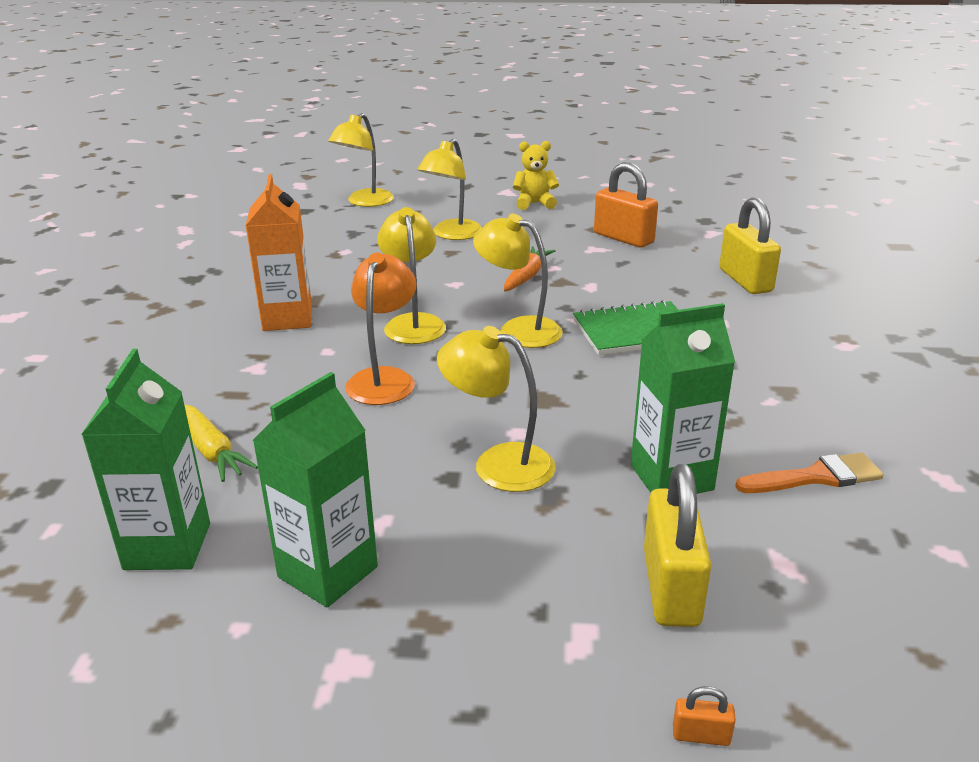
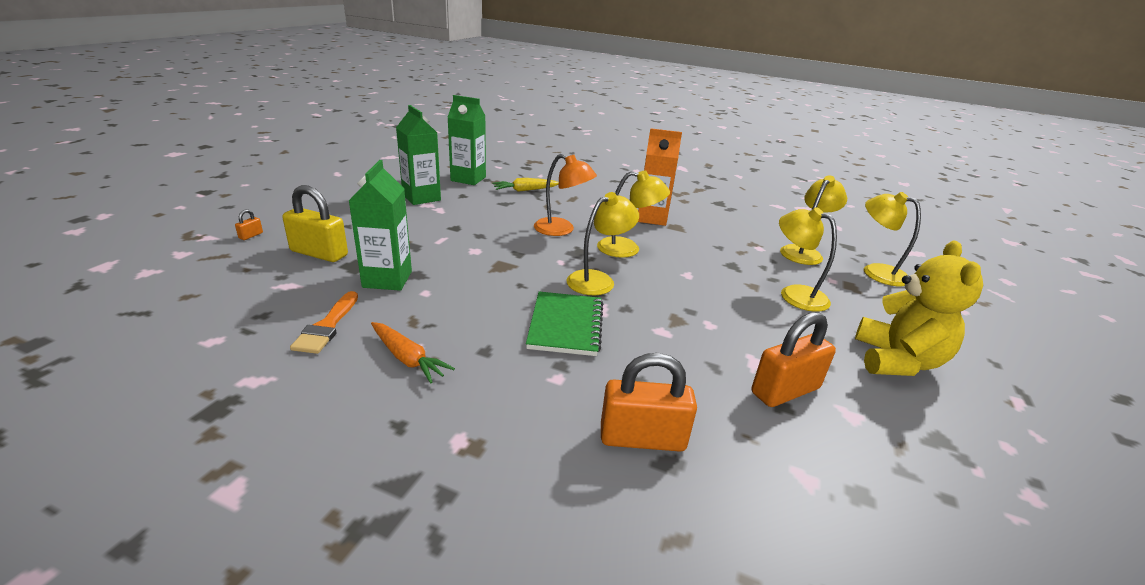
camera: 105 degrees right, 0 degrees up
yellow lamp [437,326,555,492] -> yellow lamp moved to [780,176,847,265]
orange carrot [504,246,556,292] -> orange carrot moved to [371,322,455,383]
yellow teddy bear [513,141,559,210] -> yellow teddy bear [855,240,983,376], size x1.70
yellow padlock [719,197,781,294] -> orange padlock [601,353,697,452]

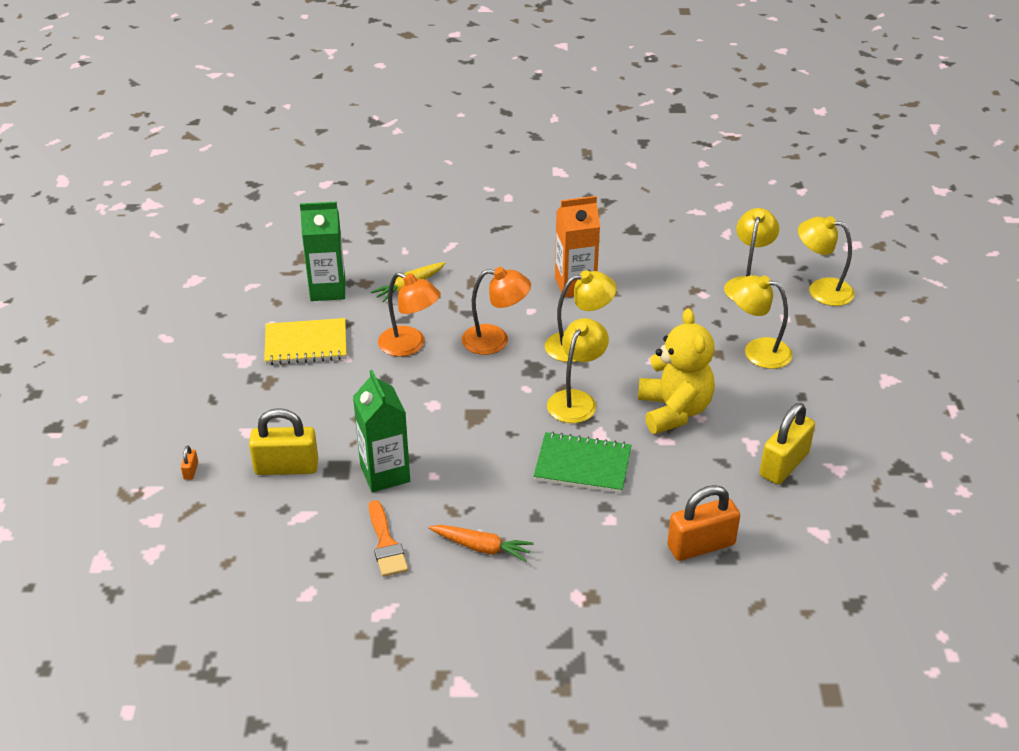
camera: 20 degrees left, 10 degrees up
green carton [396,105,441,205] -> yellow notebook [264,318,347,365]
green notebook [526,291,603,356] -> green notebook turned 60 degrees counterclockwise [533,432,632,493]
orange padlock [752,312,836,407] -> yellow padlock [760,403,815,484]
yellow teddy bear [855,240,983,376] -> yellow teddy bear moved to [638,308,715,434]
none -> orange lamp [378,272,441,357]

